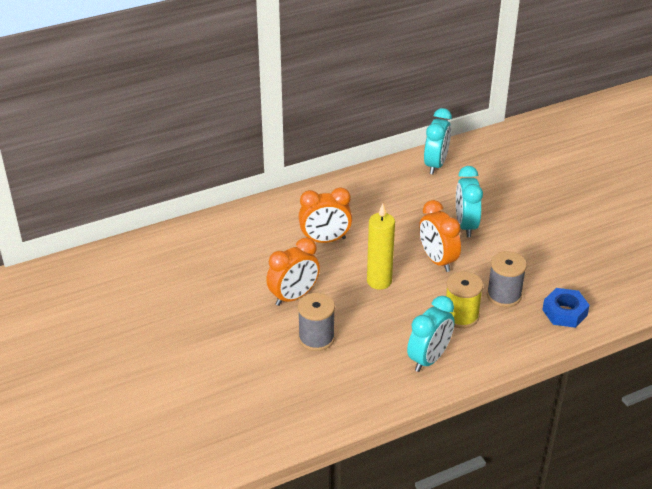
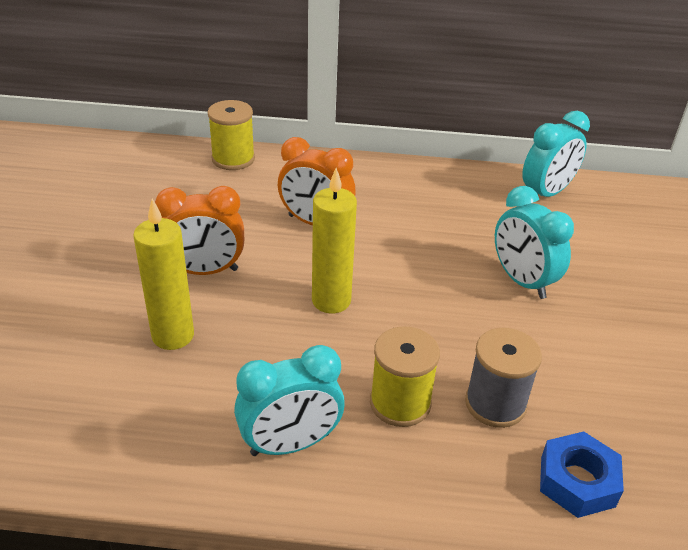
camera: 30 degrees right, 0 degrees up
grey spool [298,293,335,351] -> yellow candle [133,199,194,350]
orange clock [419,200,461,272] -> none
turquoise clock [456,166,483,237] -> turquoise clock turned 60 degrees counterclockwise [495,186,574,299]
none -> yellow spool [208,100,255,170]

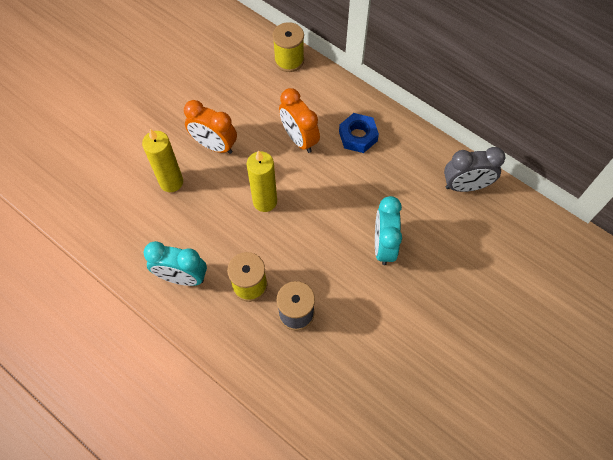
camera: 35 degrees right, 25 degrees up
turquoise clock [522,111,590,197] -> grey clock [444,147,506,192]
blue nut [540,431,624,518] -> blue nut moved to [339,113,379,153]

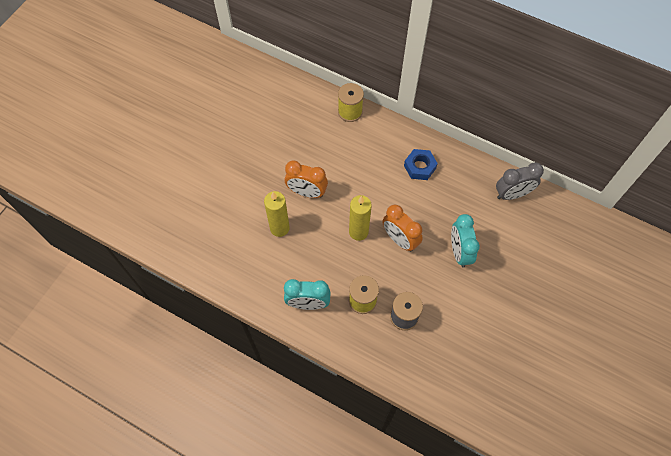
camera: 10 degrees left, 0 degrees up
orange clock [279,88,320,153] -> orange clock moved to [382,204,423,251]

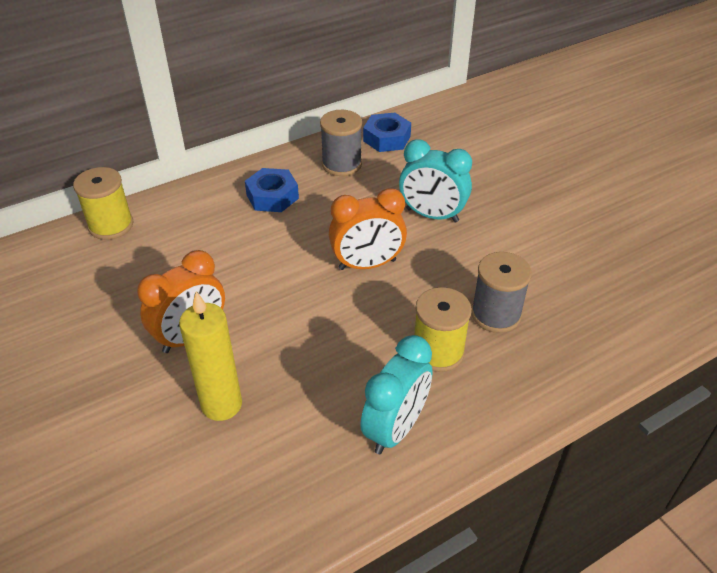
camera: 60 degrees left, 20 degrees down
yellow candle [349,195,372,241] -> none
grey clock [496,163,544,200] -> blue nut [363,113,411,152]
none -> grey spool [320,110,362,176]

